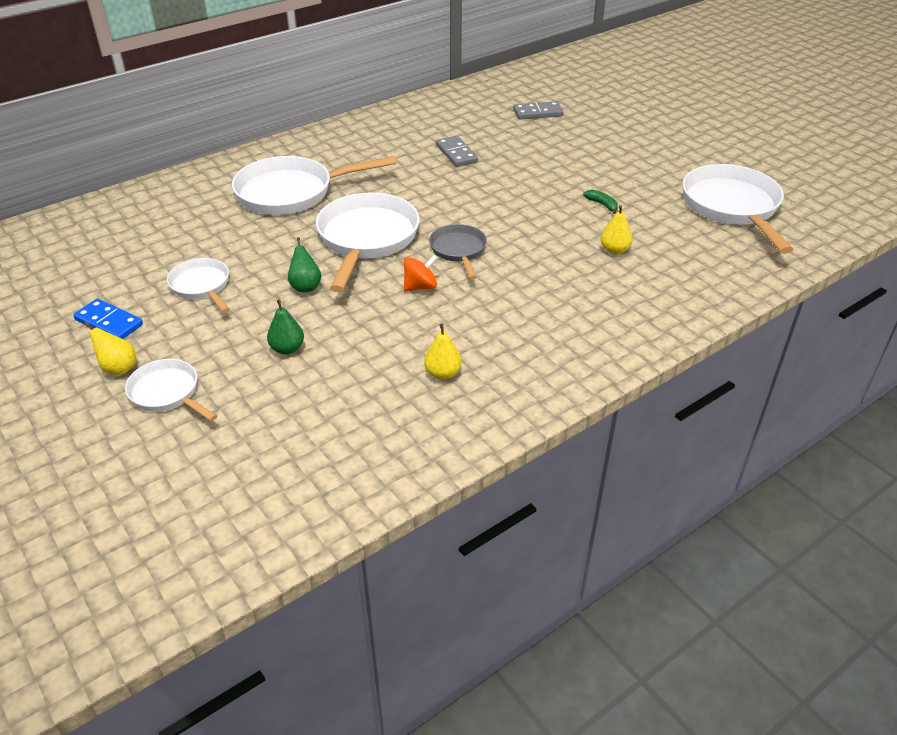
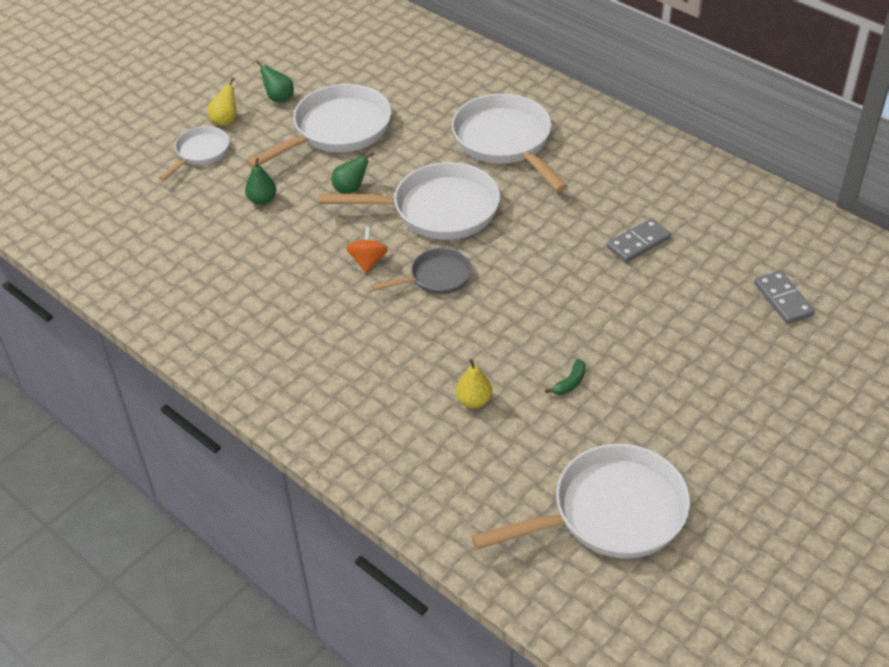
camera: 80 degrees right, 5 degrees up
blue domino [73,298,143,339] -> green pear [256,61,294,103]
white pan [167,258,230,313] -> white pan [246,84,392,168], size x1.82
orange spinning top [404,255,437,291] -> orange spinning top turned 135 degrees counterclockwise [346,227,388,273]
yellow pear [424,324,462,380] -> none

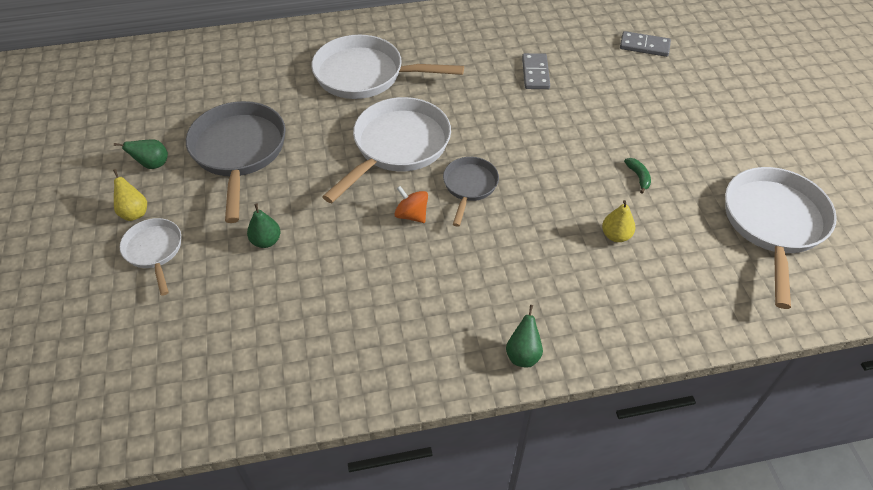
camera: 55 degrees left, 5 degrees up
white pan [246,84,392,168] -> grey pan [186,101,286,223]
green pear [332,152,374,194] -> green pear moved to [506,305,543,367]

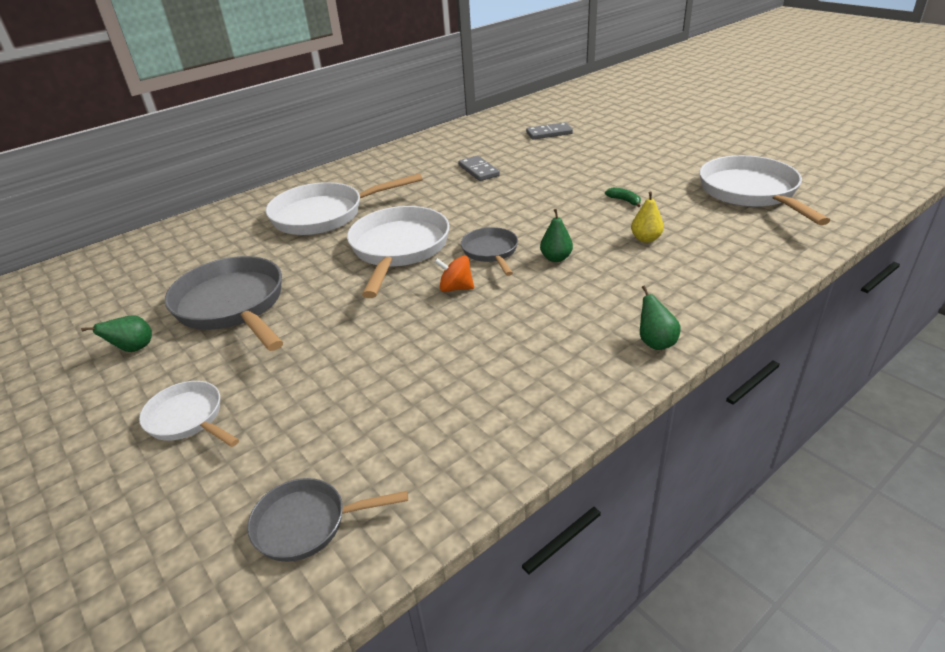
camera: 25 degrees left, 15 degrees down
yellow pear [113,169,147,221] -> none
green pear [247,204,280,248] -> green pear moved to [540,209,573,262]
none -> grey pan [247,478,408,562]

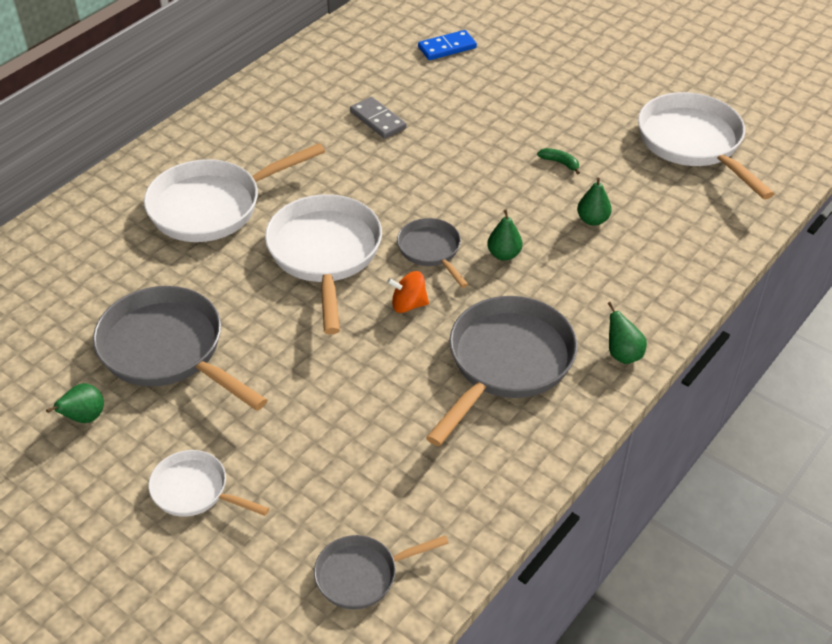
camera: 15 degrees left, 10 degrees up
grey domino [526,122,573,140] -> blue domino [418,30,477,60]
yellow pear [631,191,664,243] -> green pear [577,177,612,226]
none -> grey pan [426,296,578,446]

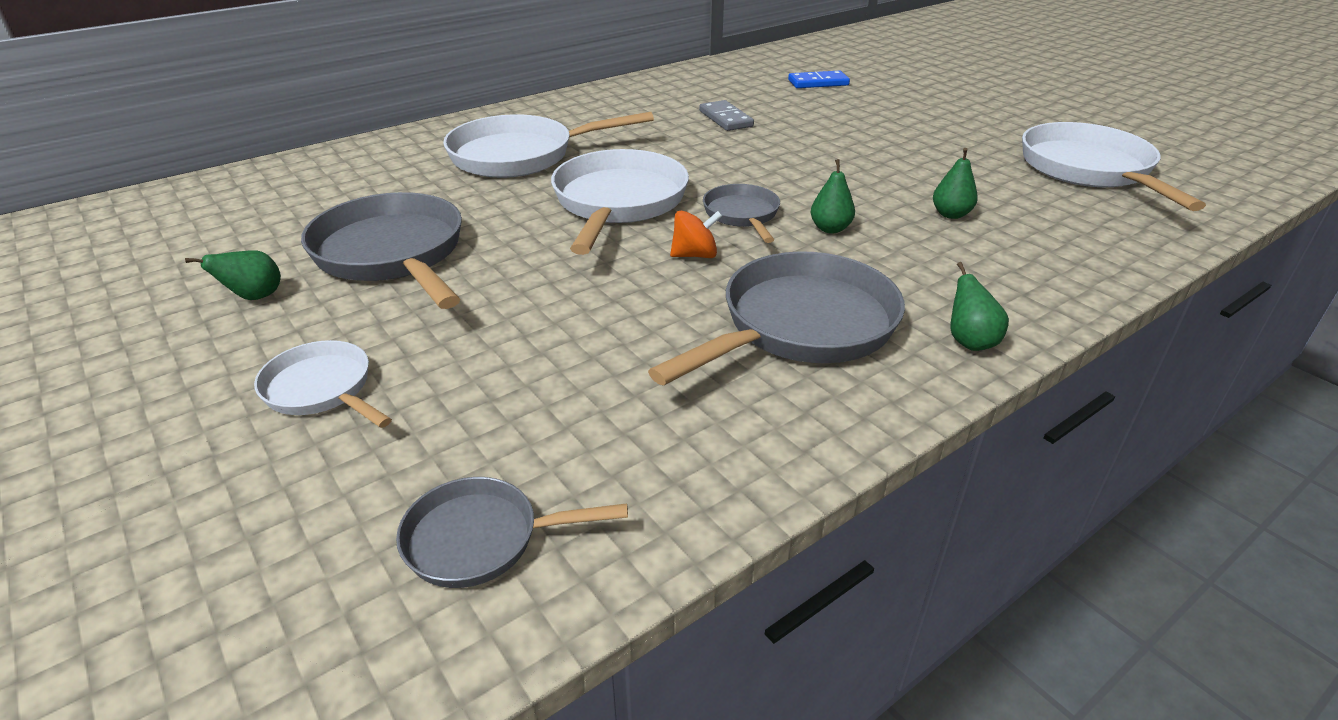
camera: 15 degrees right, 10 degrees down
orange spinning top [387,271,429,313] -> orange spinning top turned 150 degrees clockwise [670,211,722,258]
green banana [537,148,580,174] -> none

